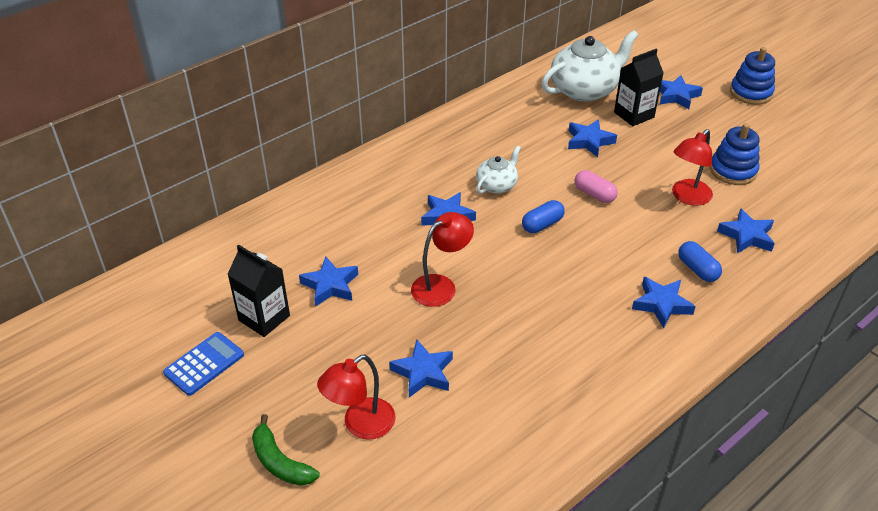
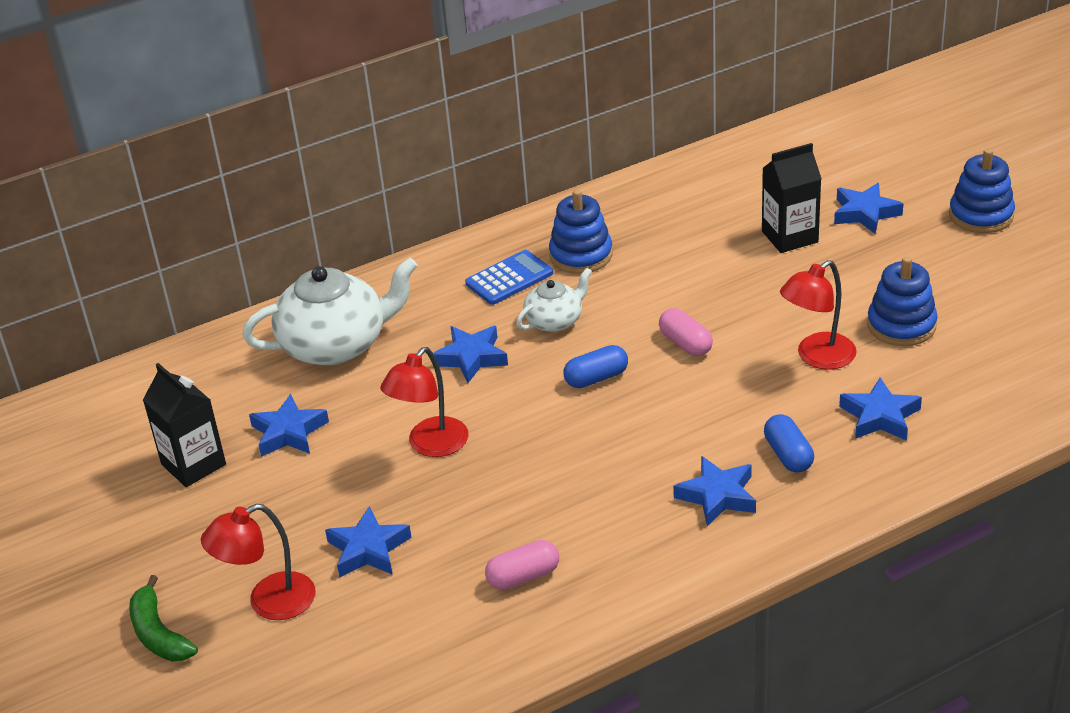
camera: 15 degrees right, 5 degrees down
blue calculator [163,332,244,396] -> blue calculator moved to [465,250,553,305]
red lamp [411,212,474,307] -> red lamp turned 150 degrees clockwise [380,347,469,457]
white teapot [542,30,639,102] -> white teapot moved to [243,258,418,366]
blue star [568,119,617,157] -> none
none -> pink capsule [485,540,559,590]
none -> blue stacking toy [549,189,613,274]

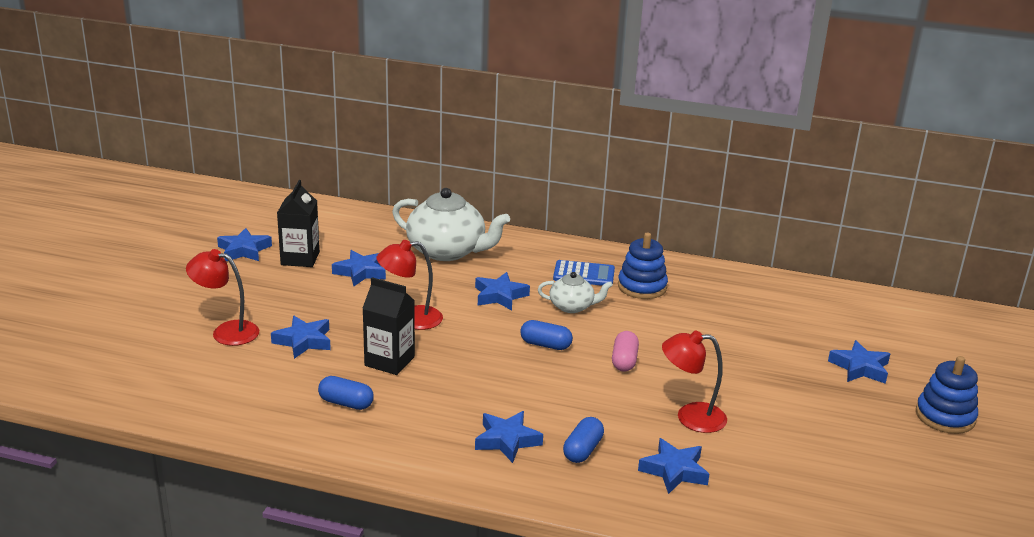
camera: 40 degrees right, 10 degrees down
green banana [129,575,198,661] -> none
pink capsule [485,540,559,590] -> blue capsule [318,376,374,410]
black carton [762,143,822,253] -> black carton moved to [362,277,415,375]
blue stacking toy [867,256,938,346] -> none
none -> blue star [217,228,272,261]

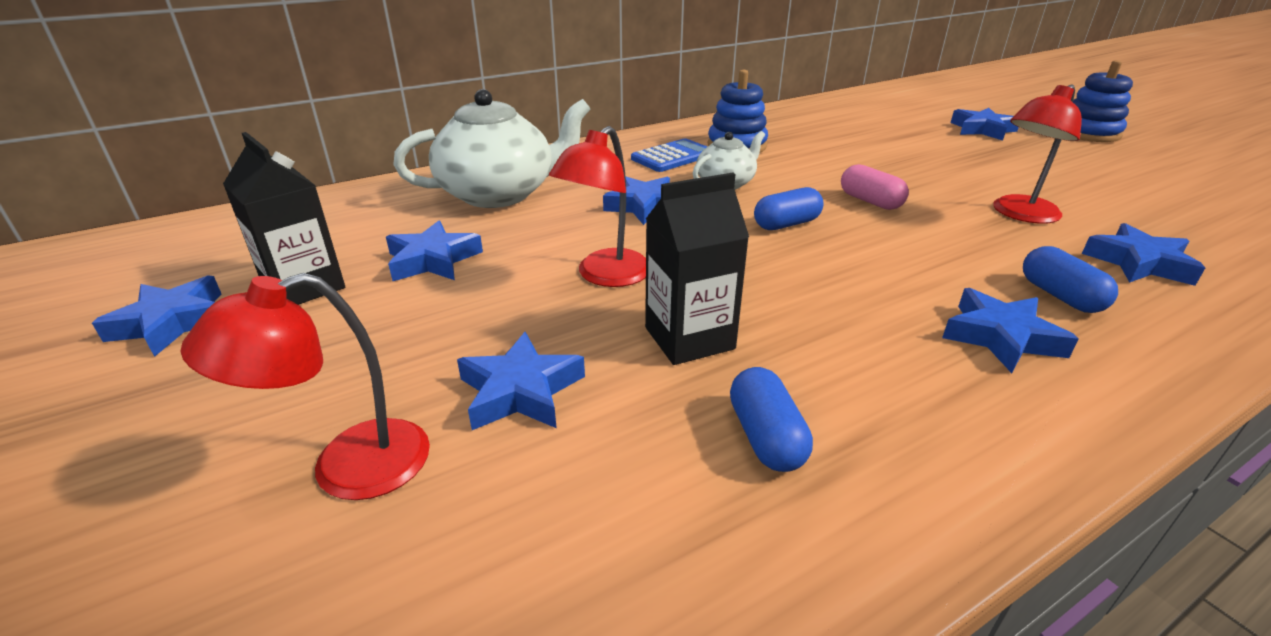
camera: 45 degrees left, 5 degrees up
blue capsule [318,376,374,410] -> blue capsule turned 75 degrees counterclockwise [730,367,813,472]

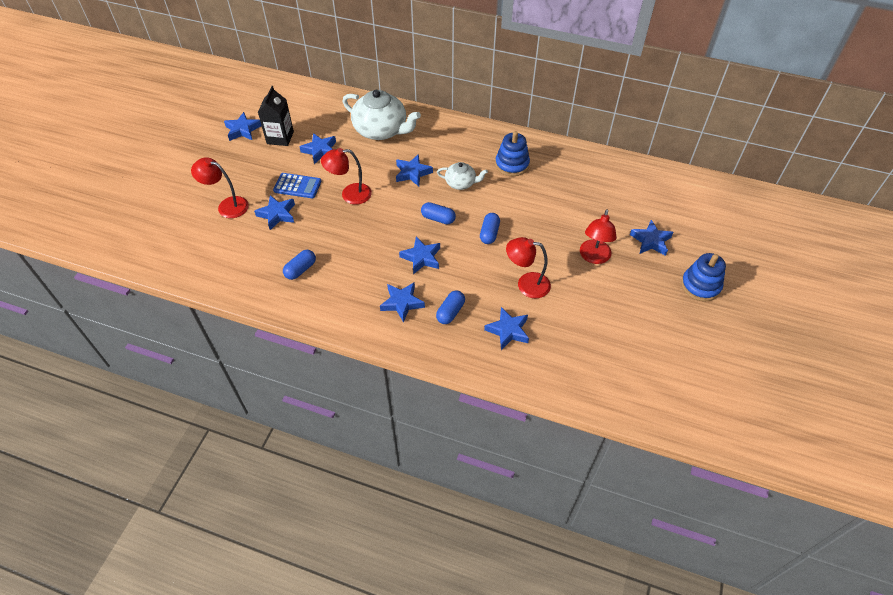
camera: 50 degrees right, 20 degrees up
blue calculator [631,138,707,172] -> blue calculator moved to [273,173,321,198]
black carton [645,173,749,365] -> none
pink capsule [841,164,909,210] -> blue capsule [480,213,500,244]
none -> blue star [399,237,440,274]
none -> red lamp [580,209,617,264]

